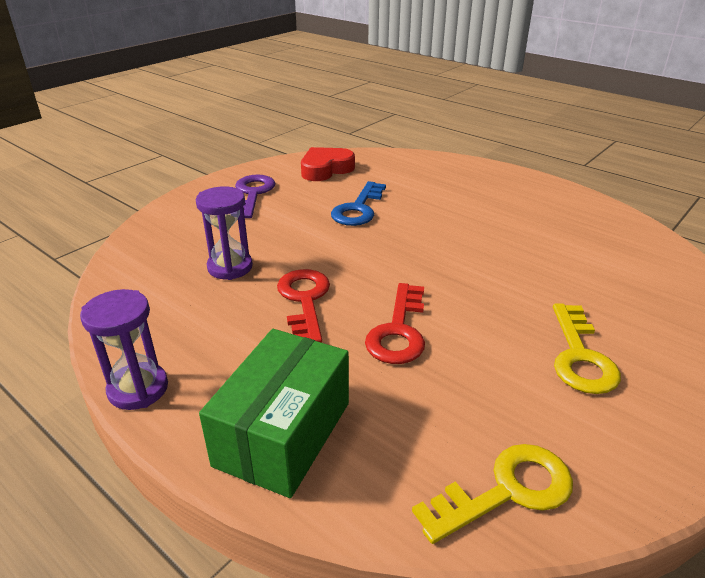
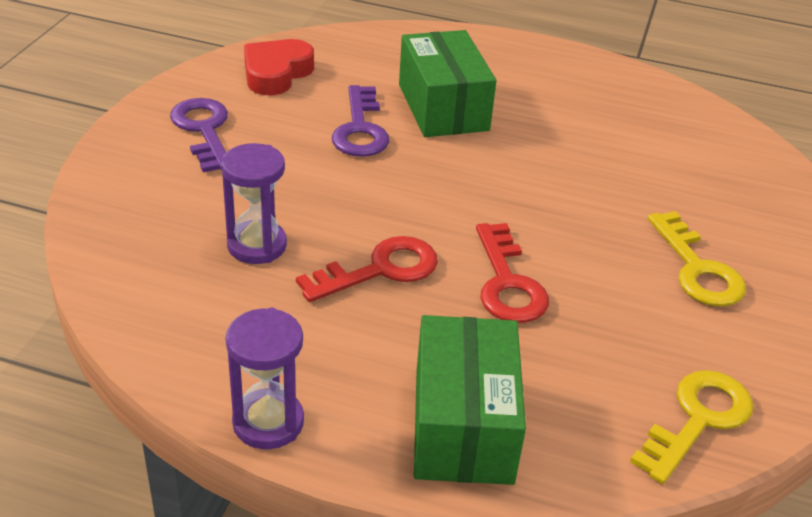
camera: 25 degrees left, 5 degrees up
red key [277,269,330,343] -> red key turned 90 degrees clockwise [296,236,438,302]
blue key [331,181,386,226] -> purple key [332,85,389,157]
none -> green box [399,30,496,137]

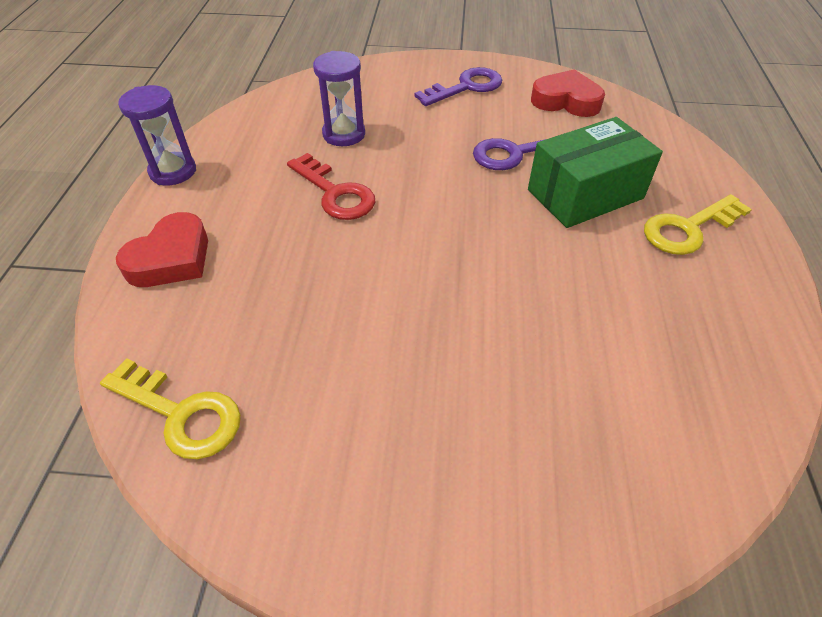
camera: 80 degrees right, 10 degrees up
green box [414,315,526,485] -> red heart [116,212,208,287]
red key [476,223,549,323] -> none
yellow key [647,211,746,307] -> yellow key moved to [644,194,752,255]

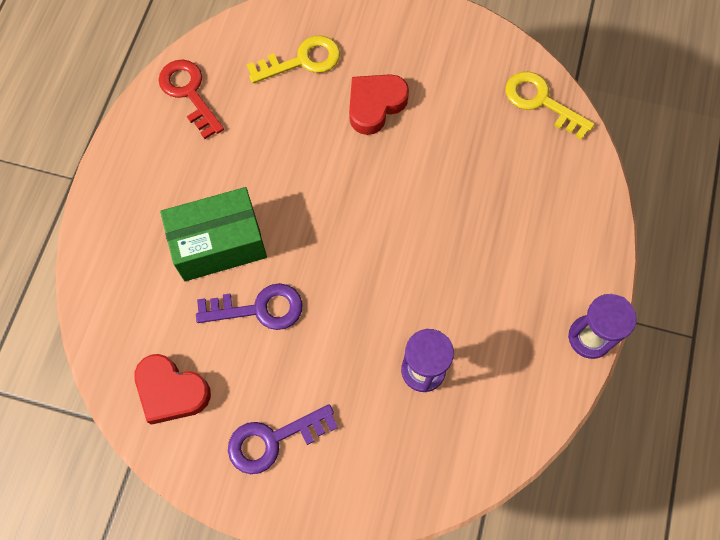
camera: 170 degrees left, 20 degrees up
red heart [116,212,208,287] -> red heart moved to [349,74,409,135]
red key [287,153,376,220] -> red key moved to [158,60,224,139]
yellow key [644,194,752,255] -> yellow key moved to [247,36,340,83]

